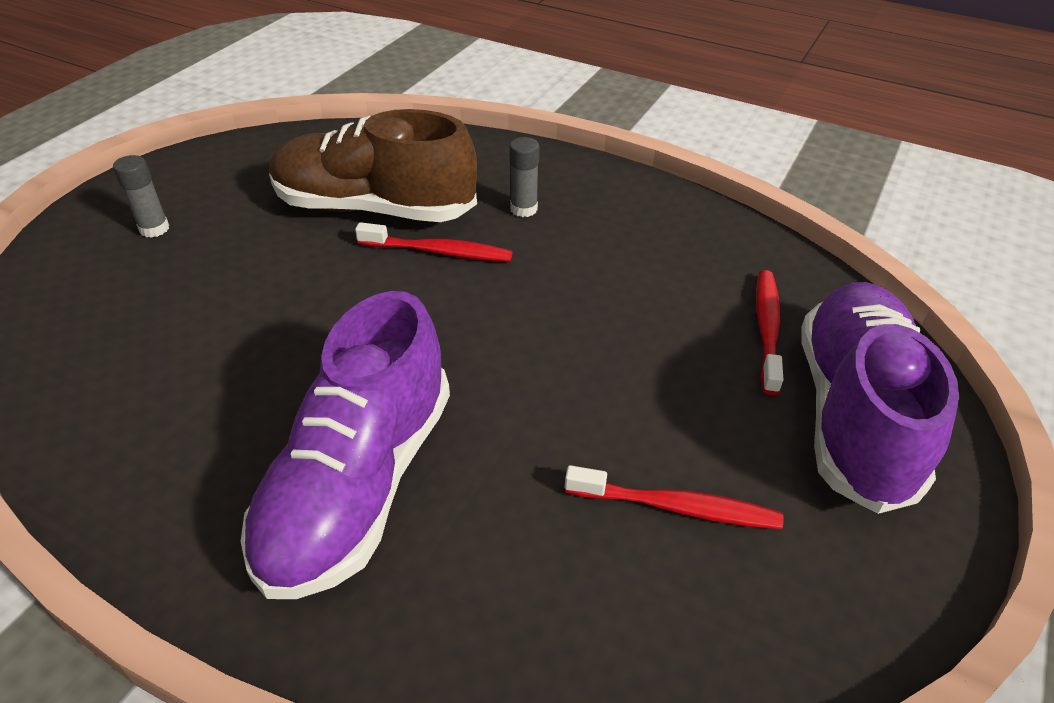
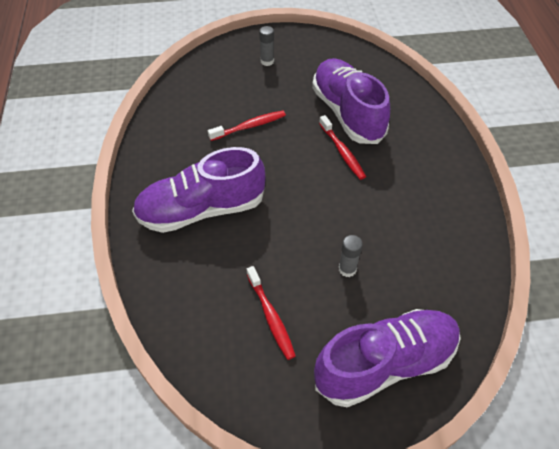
camera: 55 degrees right, 10 degrees up
brown shoe [269,109,477,222] -> purple shoe [312,58,390,144]
grey glue stick [509,137,539,217] -> grey glue stick moved to [339,235,363,277]
red toothbrush [756,270,783,395] -> red toothbrush moved to [208,111,286,141]

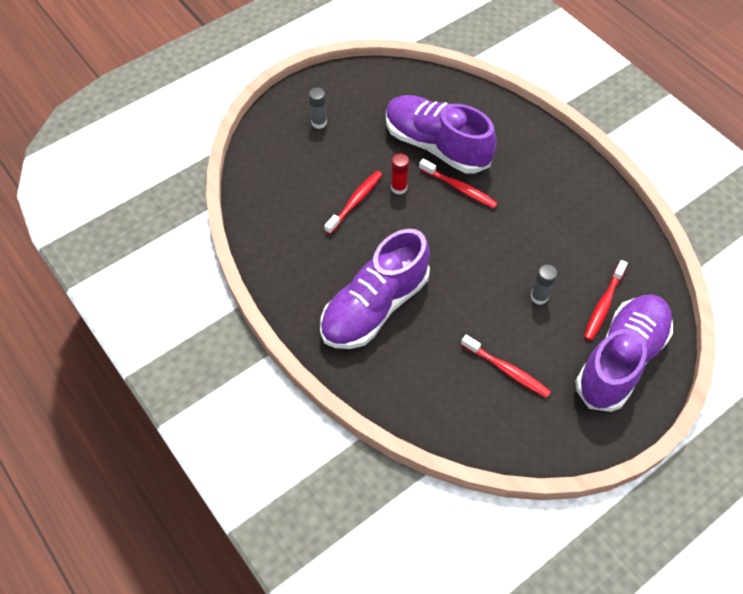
camera: 30 degrees left, 5 degrees up
none -> red glue stick [391,153,409,194]
none -> red toothbrush [584,260,628,341]

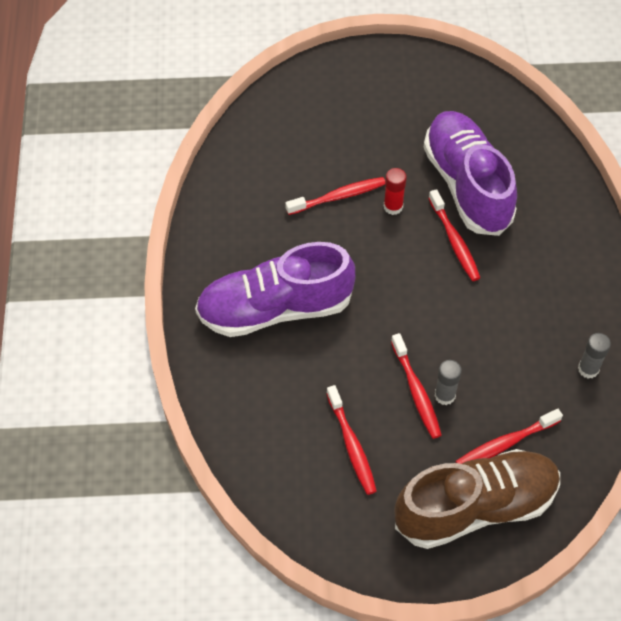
camera: 35 degrees right, 0 degrees up
grey glue stick [309,88,327,129] -> grey glue stick moved to [578,333,611,379]
purple shoe [575,295,673,412] -> brown shoe [394,449,560,549]
none -> red toothbrush [391,333,442,439]

